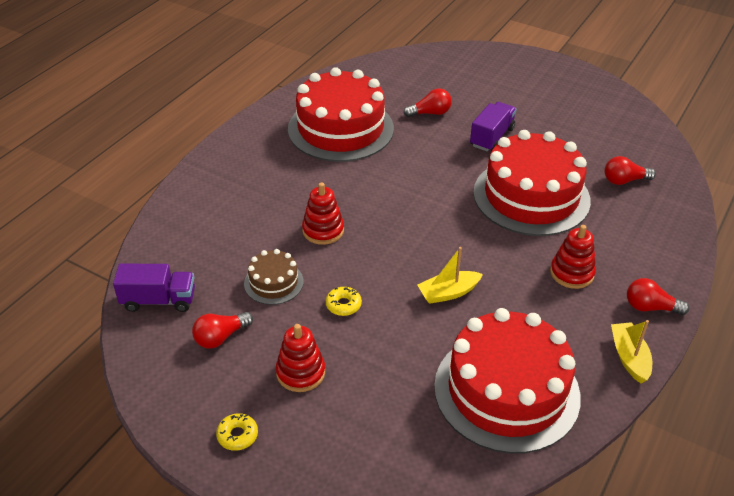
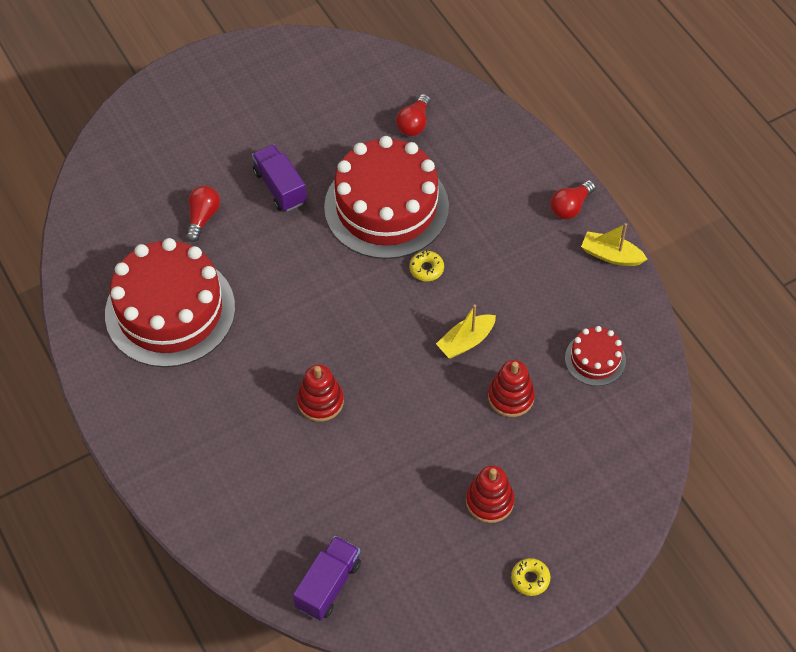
camera: 60 degrees left, 15 degrees up
red light bulb [192,312,253,349] -> none
brown cake [244,249,304,305] -> none
yellow donut [326,287,362,316] -> yellow donut moved to [410,250,444,281]
yellow boat [417,247,483,304] -> yellow boat turned 45 degrees clockwise [436,304,496,359]
red cake [434,308,581,454] -> red cake [565,326,626,386], size x0.46
red stacking toy [550,225,596,289] -> red stacking toy moved to [488,360,535,417]

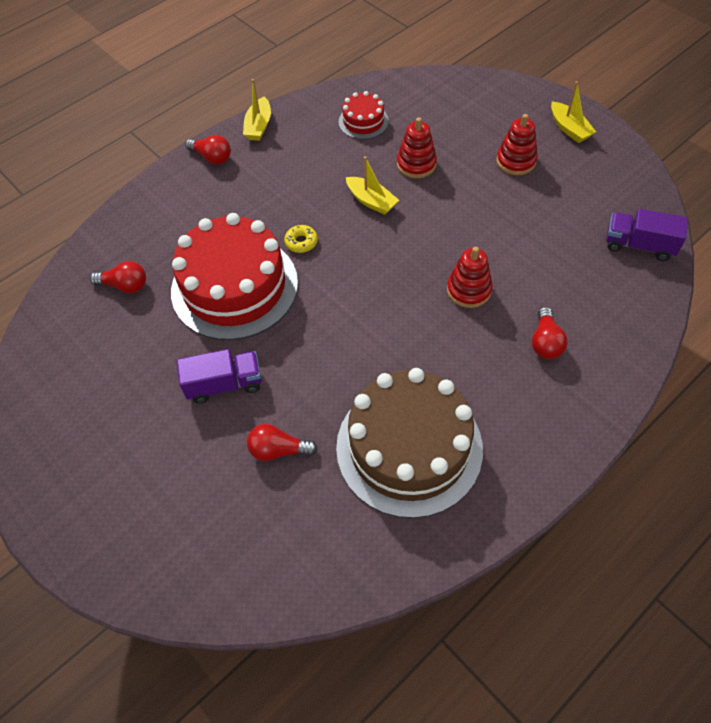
camera: 100 degrees left, 0 degrees up
red cake [105,238,235,368] -> brown cake [336,368,483,518]
purple truck [252,144,307,212] -> purple truck turned 150 degrees counterclockwise [177,349,261,404]
yellow donut [511,558,551,596] -> yellow boat [551,81,596,143]
none -> red light bulb [532,307,568,359]

